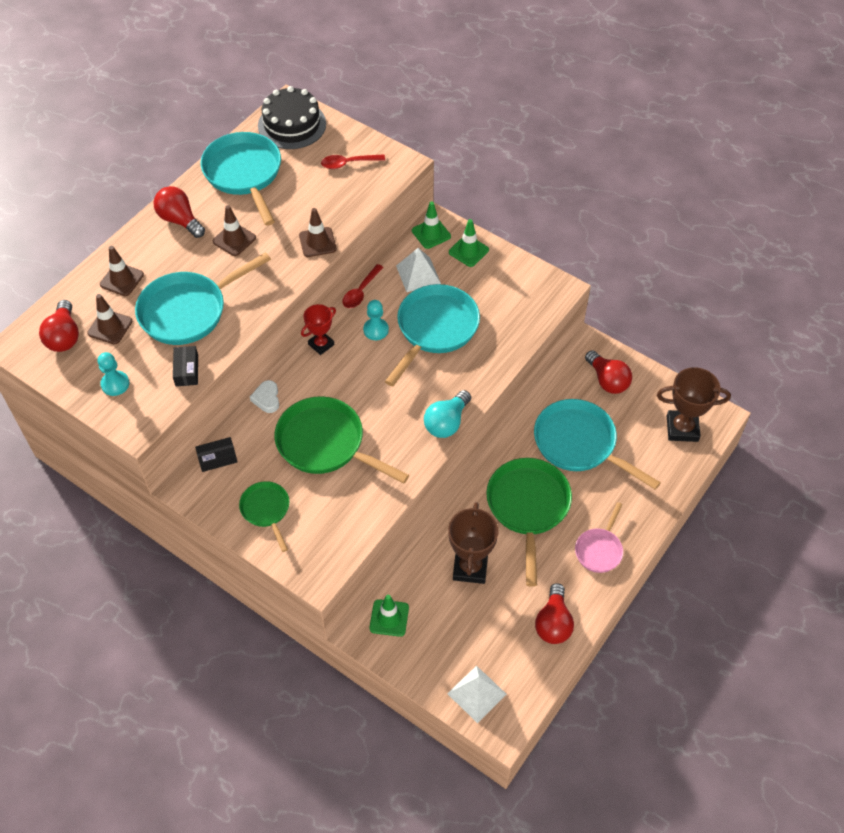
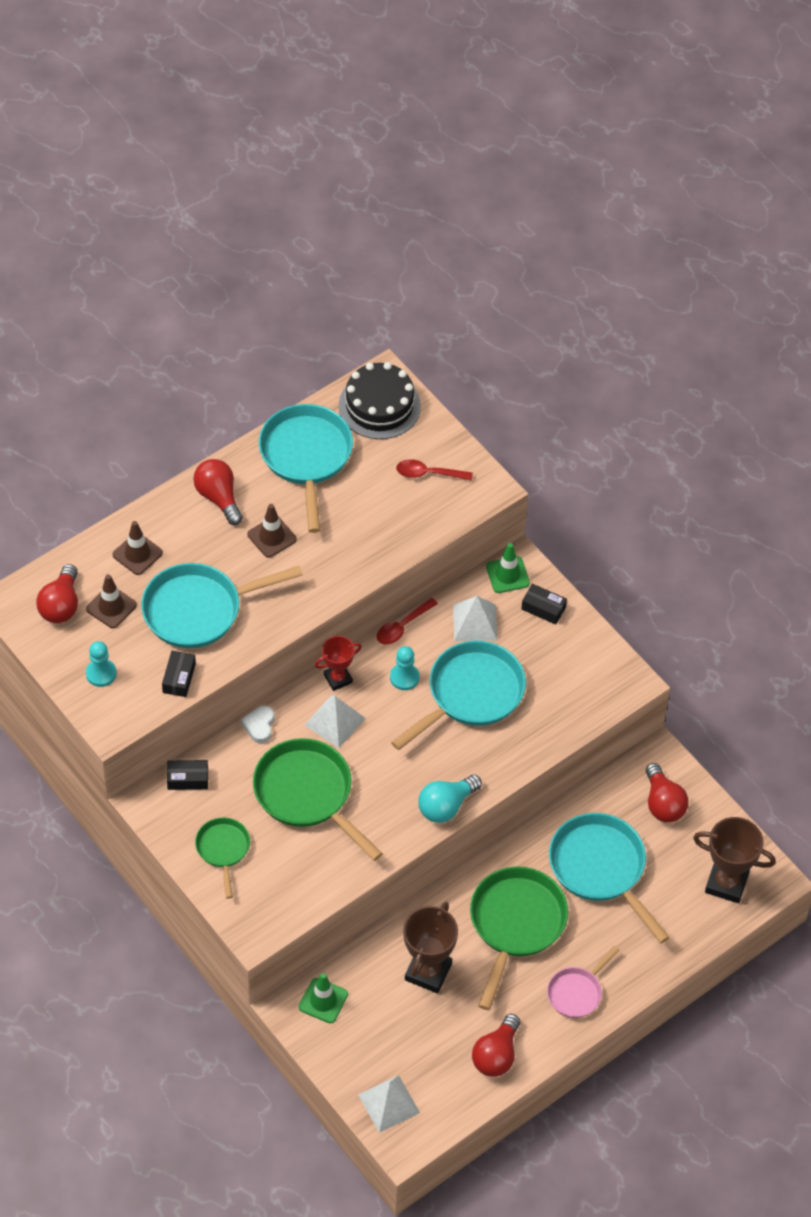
camera: 15 degrees right, 0 degrees up
brown traffic cone [299,208,337,257] -> none
green traffic cone [449,219,489,267] -> black box [521,584,567,625]
none -> white pyramid [305,695,366,748]

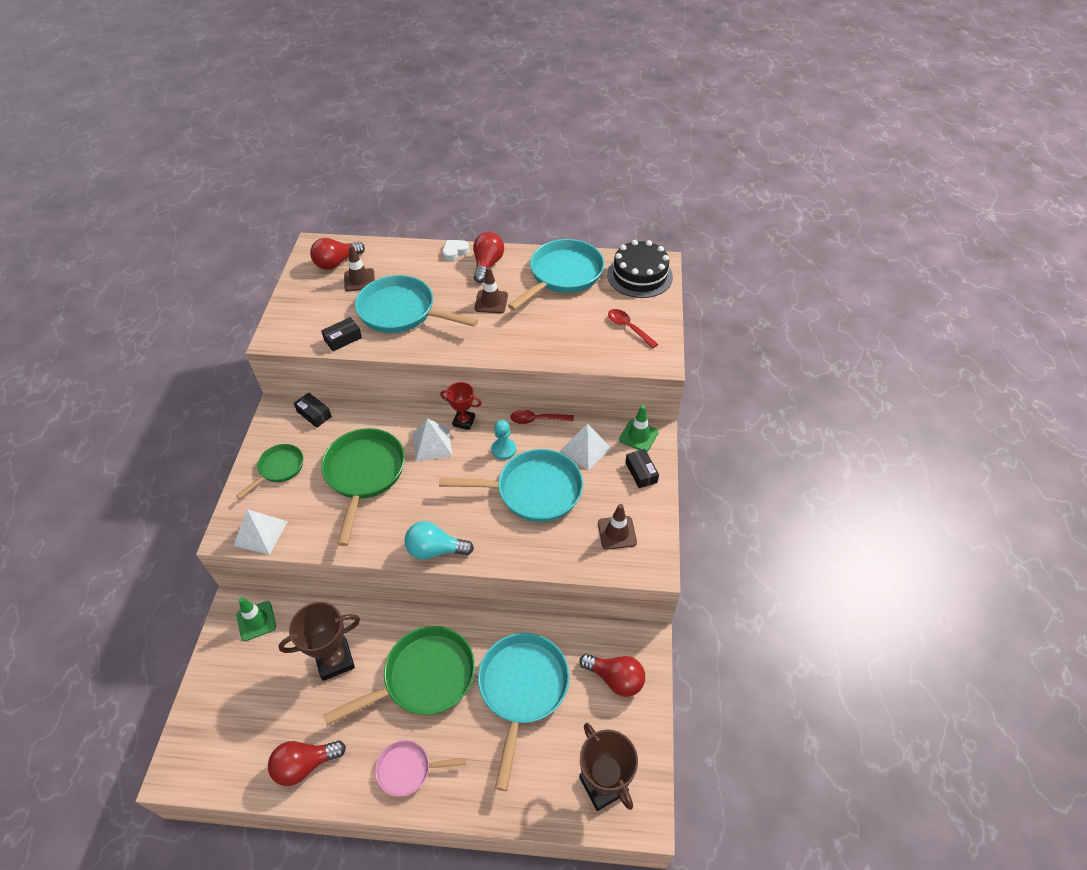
camera: 45 degrees right, 5 degrees down
turquoise pawn [86,641,117,687] -> none
brown traffic cone [113,521,163,575] -> brown traffic cone moved to [598,504,637,550]
white heart [241,706,274,744] -> white heart moved to [442,240,470,261]
white pyramid [358,1075,420,1133] -> white pyramid moved to [233,509,288,555]
red light bulb [646,763,689,823] -> red light bulb turned 90 degrees counterclockwise [580,654,645,697]

